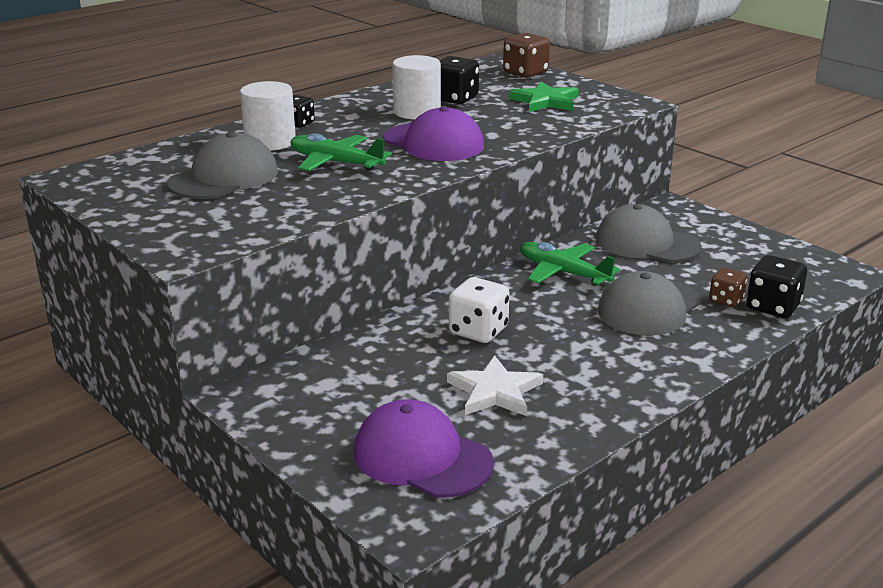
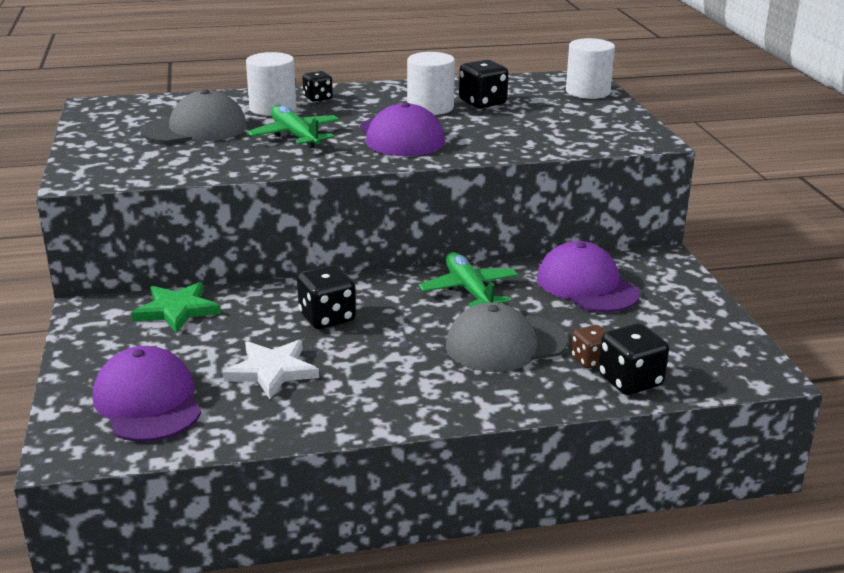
camera: 30 degrees right, 0 degrees up
white dice [449,277,510,343] -> black dice [297,265,356,329]
brown dice [503,33,550,78] -> white cylinder [566,38,615,99]
green star [509,81,579,112] -> green star moved to [131,282,221,334]
grey cap [596,204,702,262] -> purple cap [537,241,640,312]

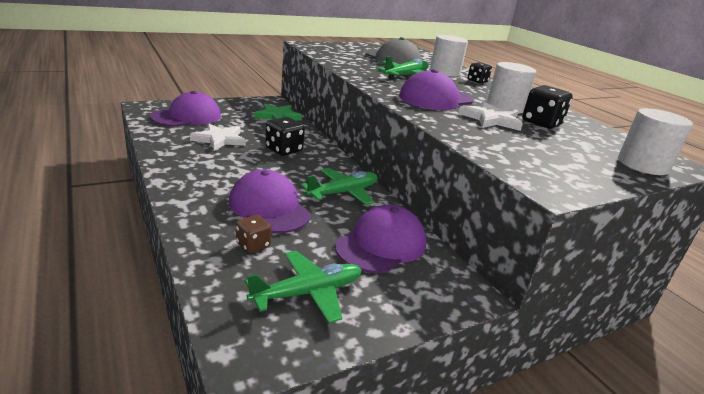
camera: 70 degrees right, 0 degrees up
grey cap [446,302,568,372] -> purple cap [229,169,311,233]
black dice [598,323,669,395] -> none
none -> green plane [245,251,362,323]
none -> white star [458,101,523,131]

